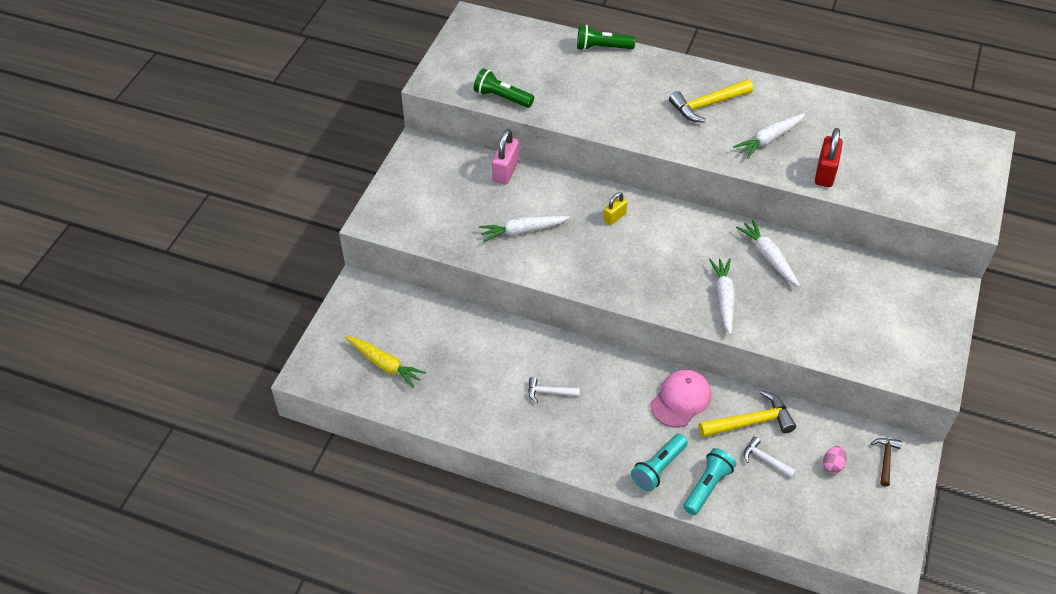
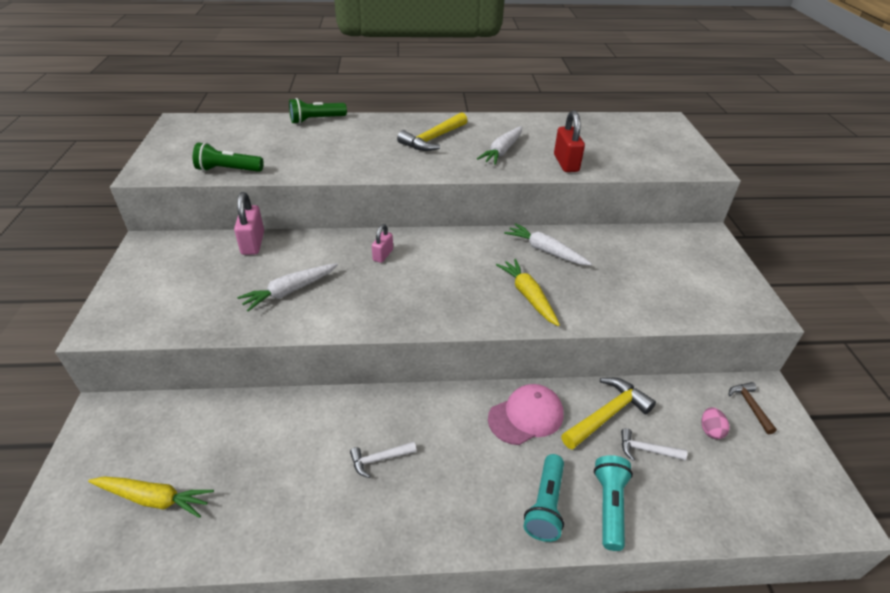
camera: 25 degrees left, 10 degrees down
yellow padlock [603,192,627,225] -> pink padlock [372,224,393,263]
pink cap [651,369,711,427] -> pink cap turned 45 degrees clockwise [488,384,563,445]
white carrot [709,259,735,335] -> yellow carrot [496,259,560,326]

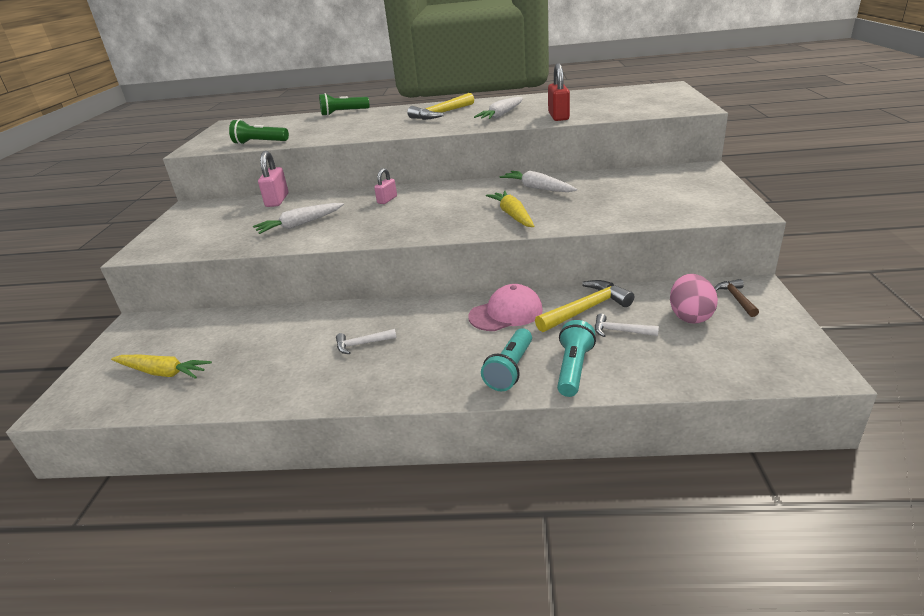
camera: 10 degrees right, 10 degrees down
pink egg [702,407,729,439] -> pink egg [670,274,718,324], size x1.76

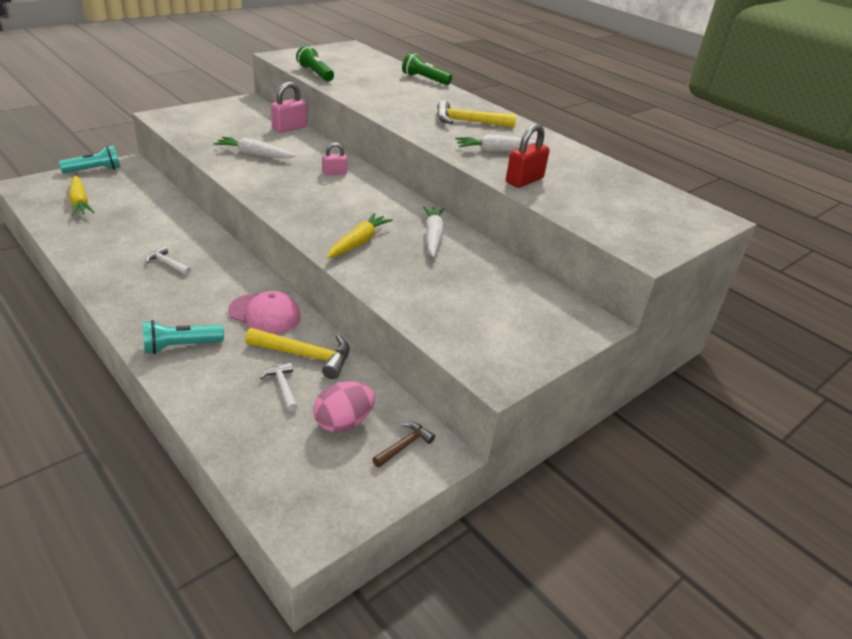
camera: 40 degrees right, 5 degrees up
turquoise flashlight [557,320,596,397] -> turquoise flashlight moved to [59,145,120,173]

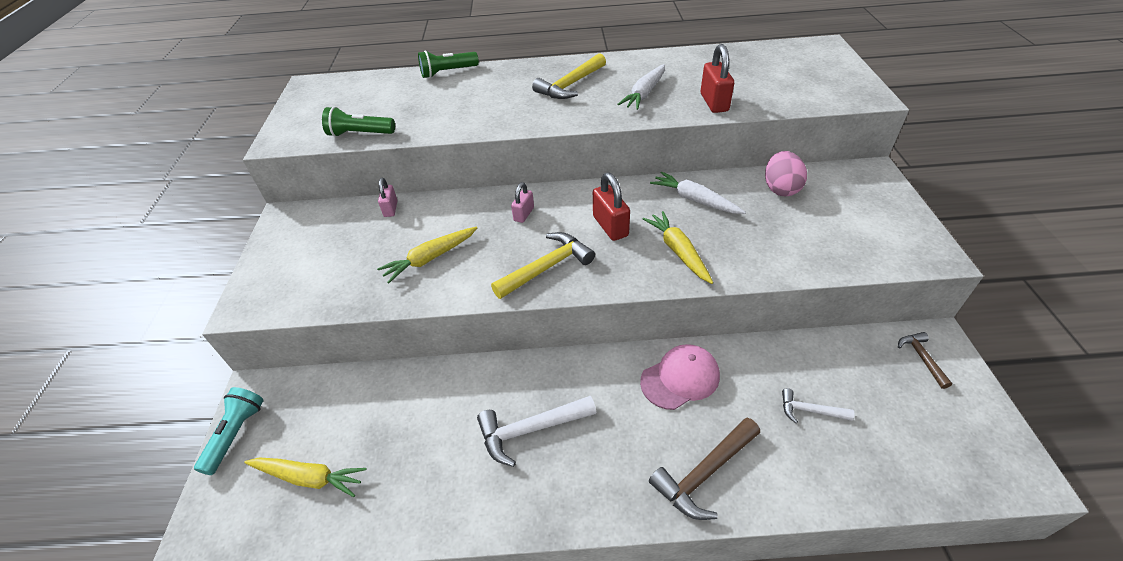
camera: 45 degrees left, 10 degrees up
turquoise flashlight [143,320,224,354] -> brown hammer [649,418,760,520]
white hammer [146,246,191,275] -> white hammer [477,396,596,467], size x1.76
white carrot [214,137,296,158] -> yellow carrot [377,226,478,283]
yellow hammer [245,328,350,379] -> yellow hammer moved to [491,232,595,299]
pink padlock [271,82,307,133] -> pink padlock [378,178,397,217], size x0.62
pink egg [314,381,375,433] -> pink egg moved to [765,151,807,196]
none -> red padlock [593,173,630,241]

